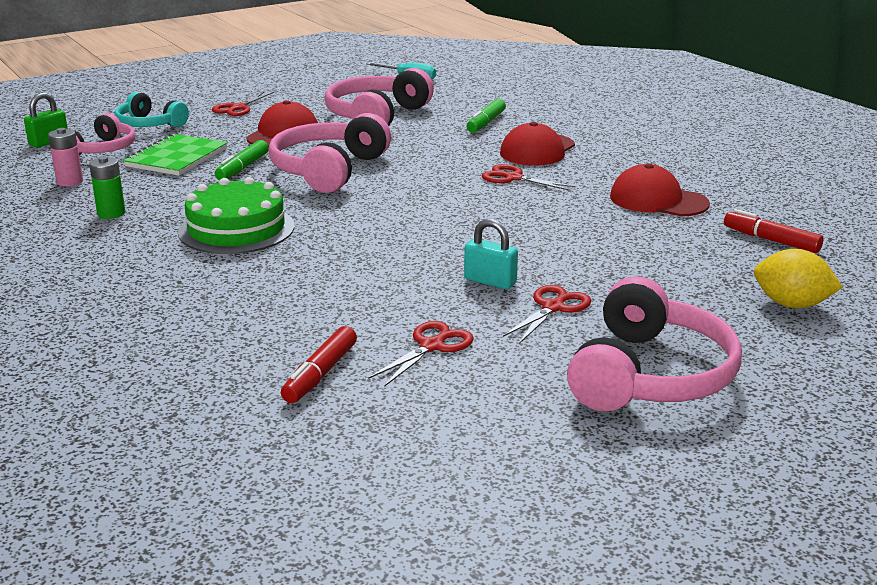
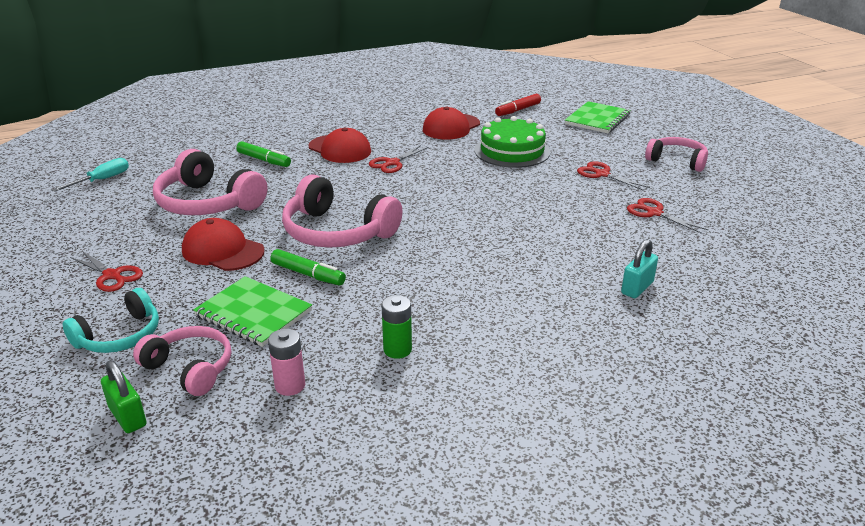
camera: 80 degrees left, 5 degrees up
green cake [178,177,294,254] -> green cake moved to [474,116,551,168]
red marker [281,326,357,403] -> none
turquoise padlock [464,219,518,289] -> turquoise padlock moved to [621,239,658,298]
pink headphones [567,276,742,411] -> pink headphones [645,137,708,172], size x0.62
yellow lemon [754,249,843,308] -> green notebook [565,101,630,133]

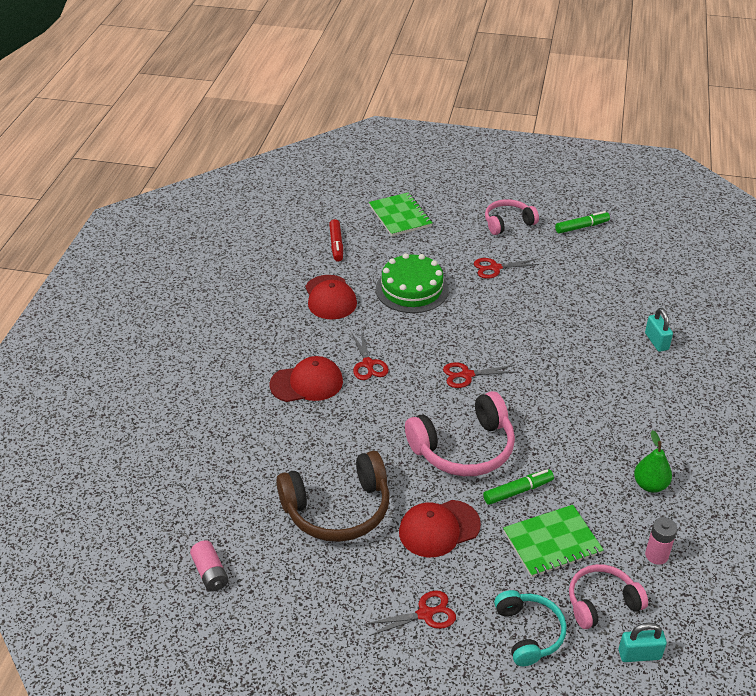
camera: 55 degrees left, 10 degrees up
turquoise screwdriver [51,158,129,192] -> pink battery [190,541,228,592]
green padlock [101,360,147,433] -> turquoise padlock [619,623,667,662]
pink headphones [153,149,268,215] -> brown headphones [276,451,390,542]
green marker [236,141,291,167] -> green marker moved to [555,211,610,234]
green battery [381,295,412,359] -> green pear [634,430,672,493]
red scissors [627,198,708,234] -> red scissors moved to [443,362,516,388]

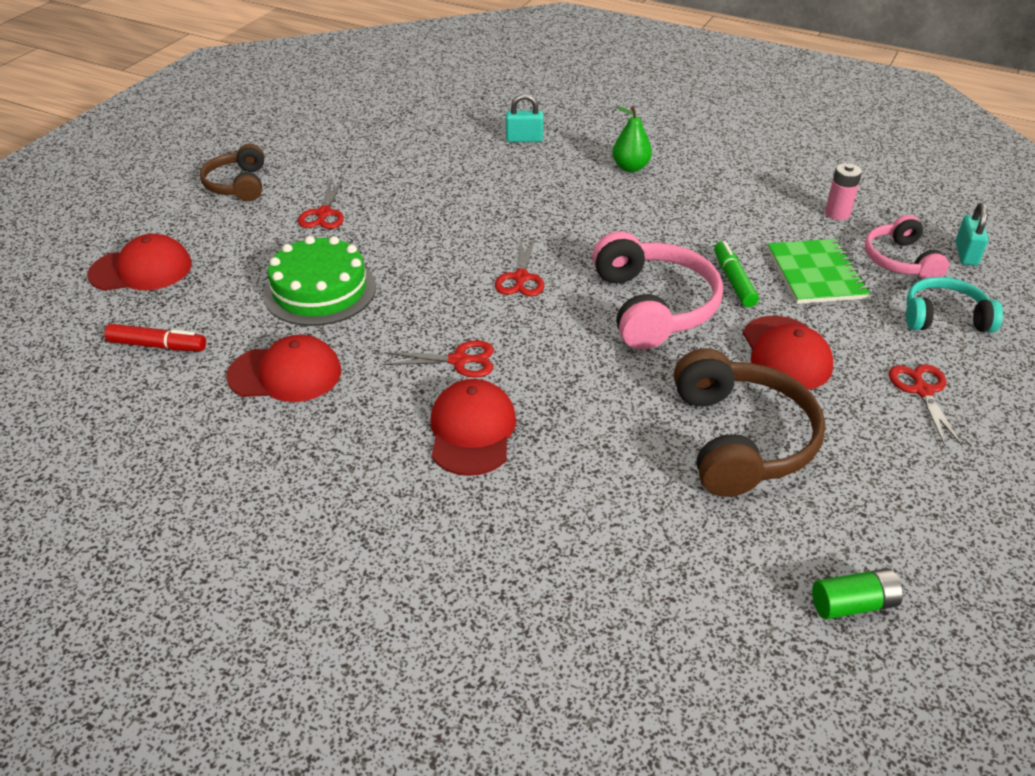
camera: 75 degrees left, 0 degrees up
pink battery [190,541,228,592] -> green battery [812,568,903,620]
green notebook [369,192,432,236] -> red cap [87,234,192,291]
pink headphones [485,199,539,235] -> brown headphones [200,144,265,201]
green marker [555,211,610,234] -> none
green pear [634,430,672,493] -> green pear moved to [612,106,652,172]

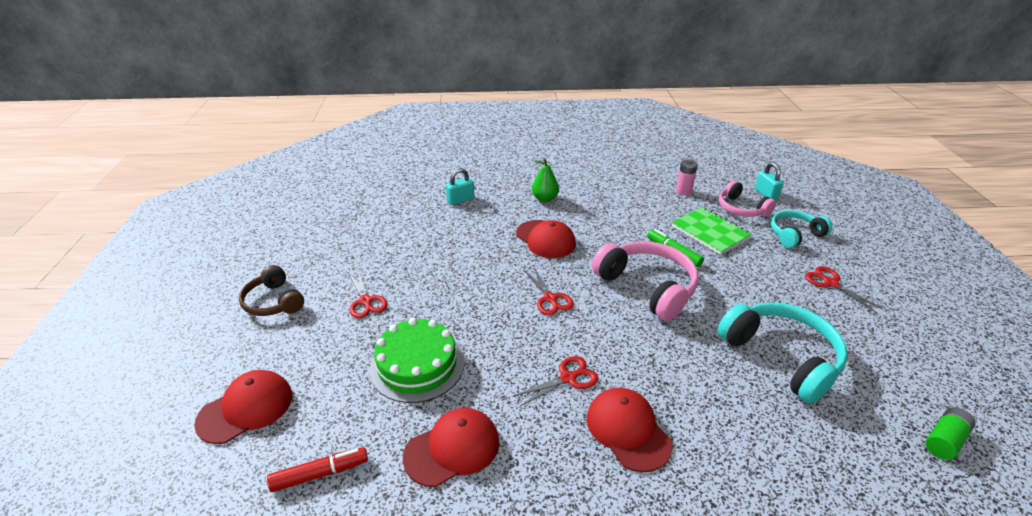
camera: 30 degrees left, 5 degrees down
brown headphones [674,348,825,497] -> turquoise headphones [718,303,848,404]
red cap [743,316,833,390] -> red cap moved to [516,220,576,258]

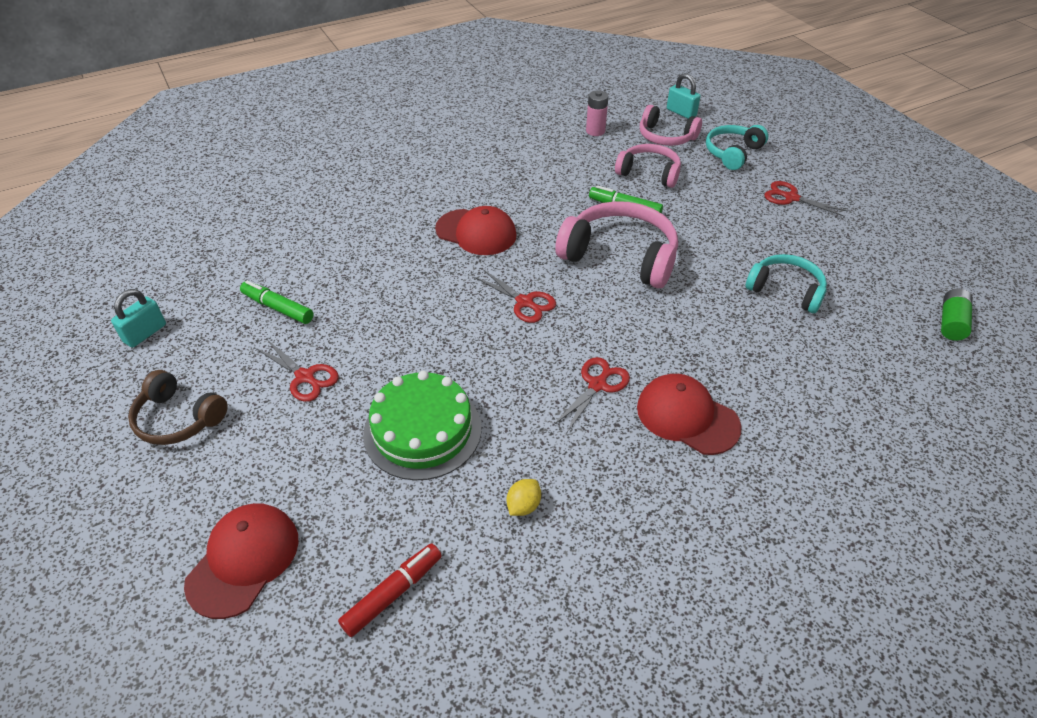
camera: 25 degrees left, 10 degrees up
red cap [403,408,499,487] -> yellow lemon [507,479,541,516]
turquoise padlock [446,168,475,205] -> turquoise padlock moved to [111,289,166,348]
green pear [532,158,559,202] -> none
green notebook [672,207,752,255] -> pink headphones [615,144,681,188]
turquoise headphones [718,303,848,404] -> turquoise headphones [746,254,827,313], size x0.62
none -> green marker [240,281,314,324]

